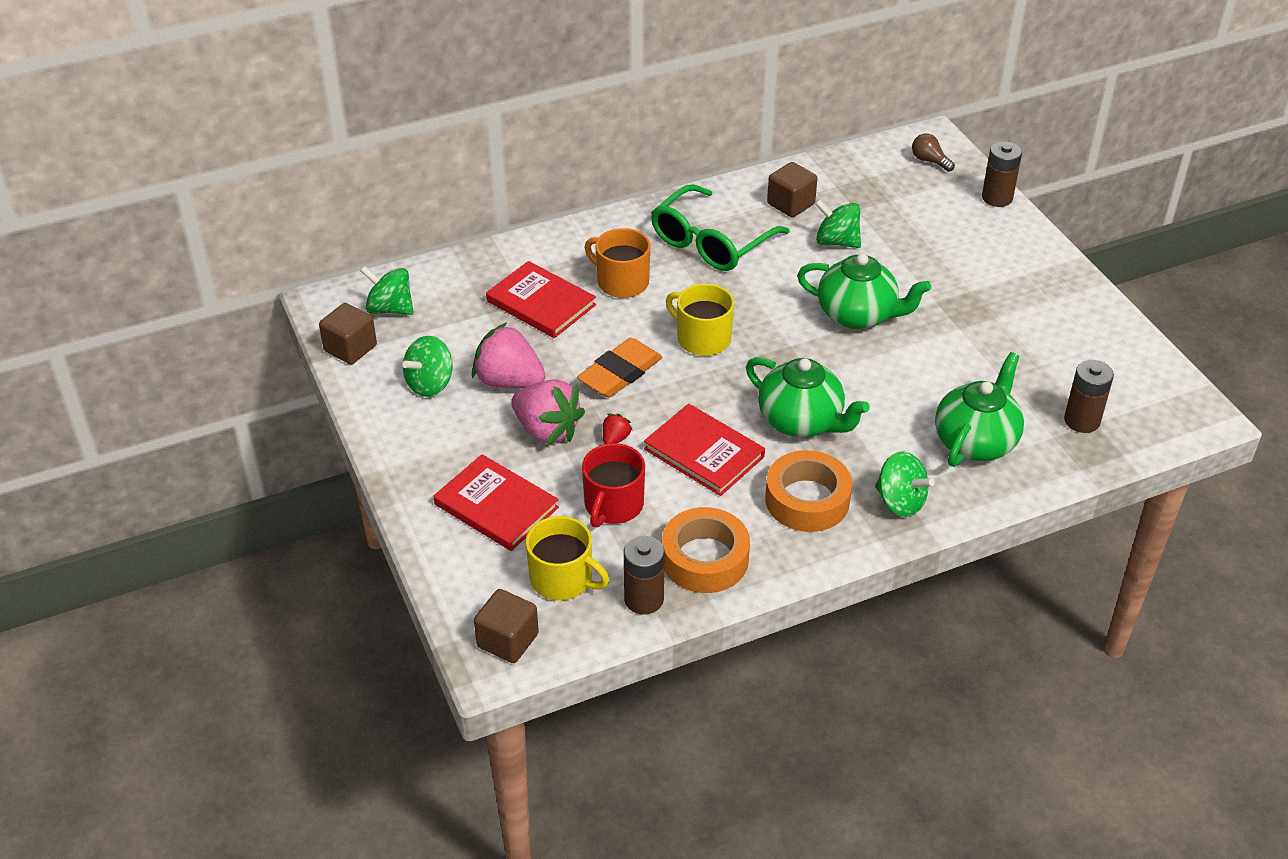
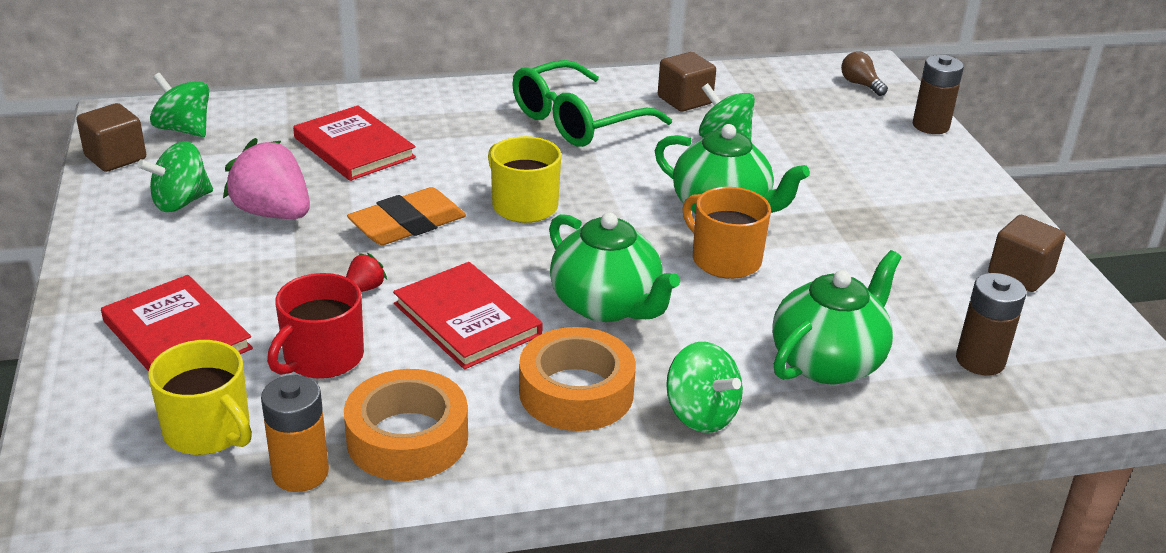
camera: 10 degrees right, 10 degrees down
brown cube [474,589,539,663] -> brown cube moved to [988,215,1066,292]
pink strawberry [511,379,585,446] -> none
orange mug [585,228,651,298] -> orange mug moved to [682,187,771,279]
brown battery [624,536,665,614] -> orange battery [261,375,329,492]

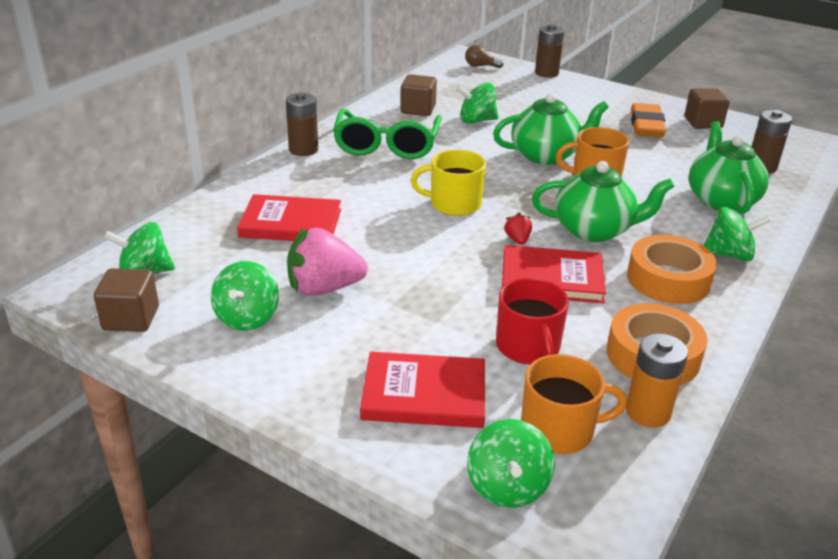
camera: 45 degrees left, 0 degrees up
yellow mug [148,340,252,455] -> orange mug [521,354,628,454]
red strawberry [346,253,387,292] -> red strawberry moved to [504,212,532,245]
orange eraser [347,187,466,245] -> orange eraser moved to [631,103,666,137]
none -> brown battery [286,92,318,156]
none -> green spinning top [467,419,555,508]

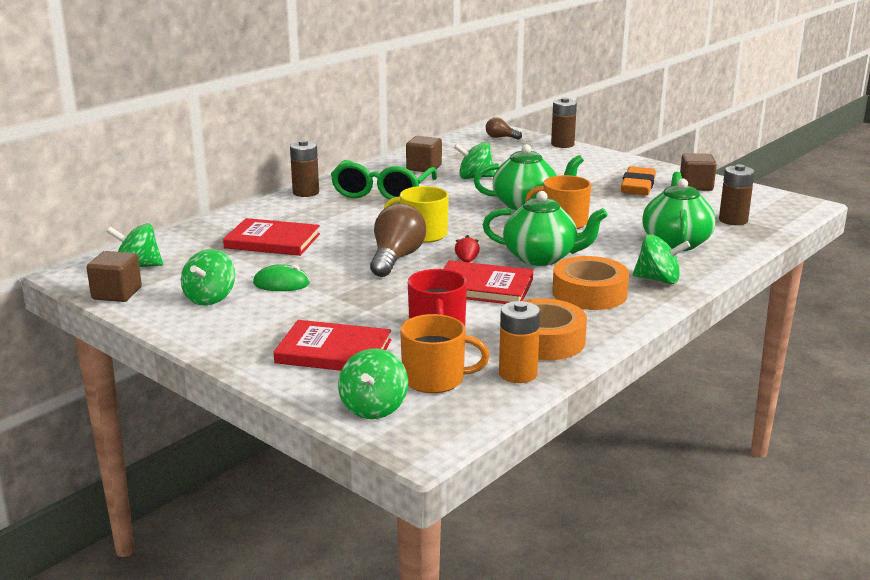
camera: 10 degrees right, 10 degrees down
pink strawberry [287,228,368,296] -> green mouse [253,264,310,291]
none -> brown light bulb [370,204,426,277]

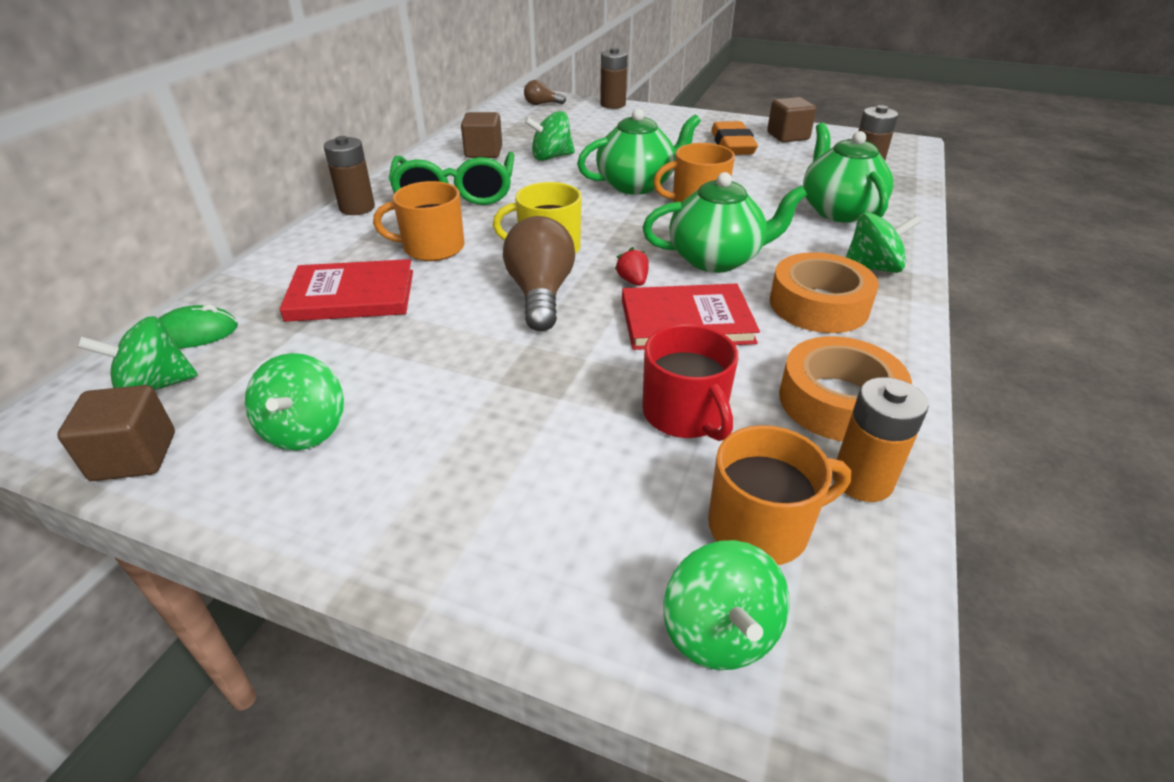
camera: 20 degrees left, 15 degrees up
green mouse [253,264,310,291] -> green mouse moved to [158,305,238,348]
red book [273,320,391,371] -> none
none -> orange mug [373,181,465,261]

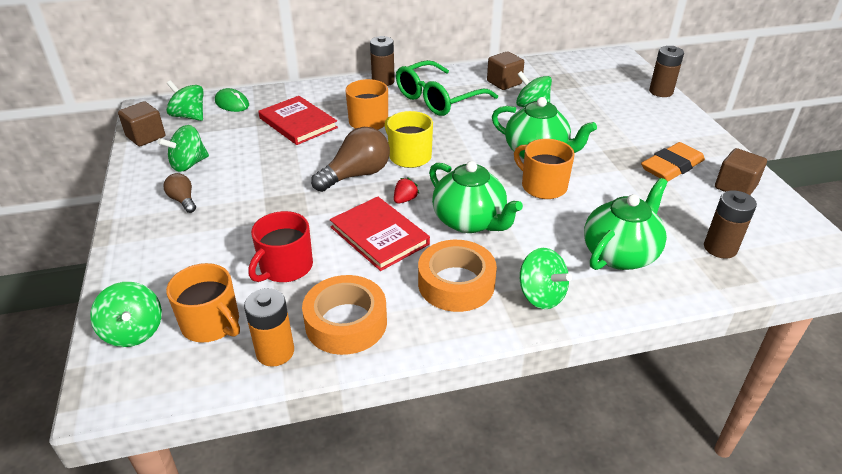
camera: 55 degrees right, 0 degrees up
brown light bulb [524,80,566,105] -> brown light bulb moved to [163,173,196,213]
green spinning top [664,540,789,670] -> green spinning top turned 75 degrees counterclockwise [90,282,162,347]

